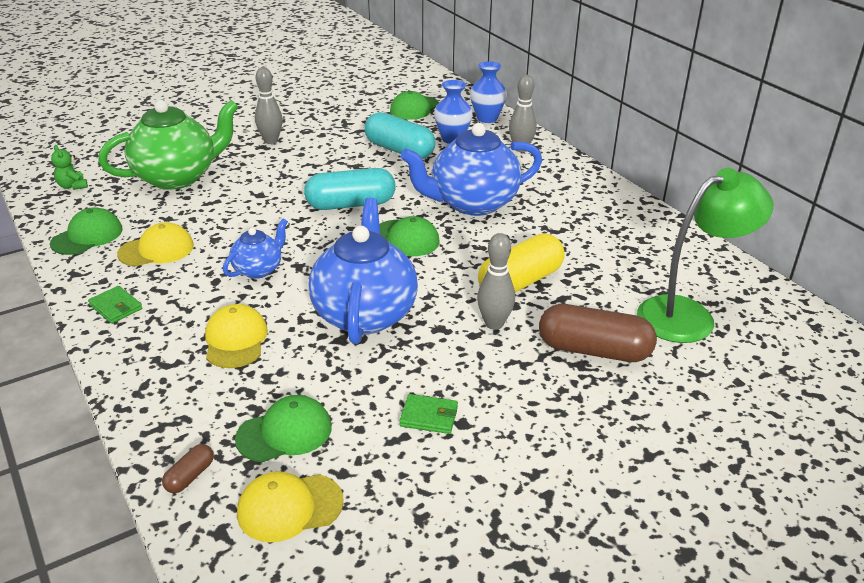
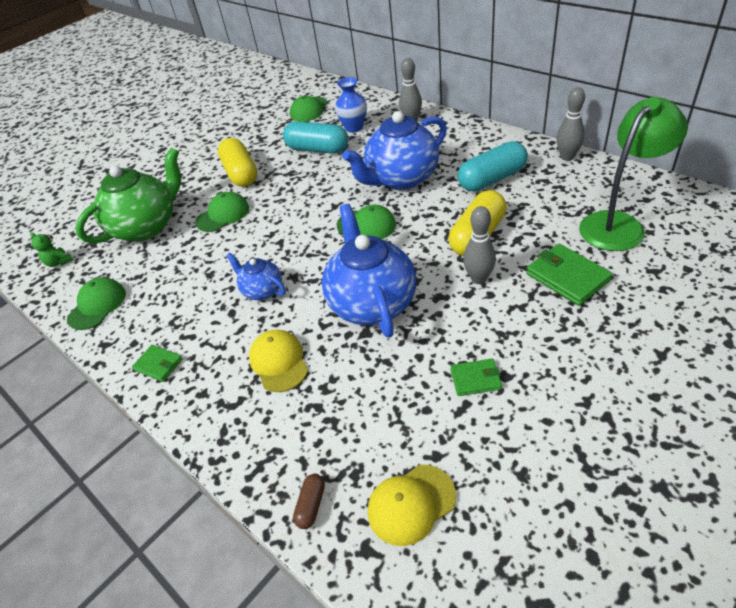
camera: 10 degrees left, 10 degrees up
yellow cap [117,222,194,266] -> none
blue teapot [223,219,288,279] -> blue teapot turned 75 degrees counterclockwise [226,253,286,300]
green cap [235,395,332,462] -> green cap moved to [195,192,249,232]
grey bowling pin [255,67,283,144] -> grey bowling pin moved to [557,87,585,161]
turquoise capsule [304,168,396,210] -> turquoise capsule moved to [458,141,528,191]
blue vase [470,61,507,123] -> none
brown capsule [539,304,657,362] -> green wallet [526,244,613,306]
none -> yellow capsule [218,138,257,187]

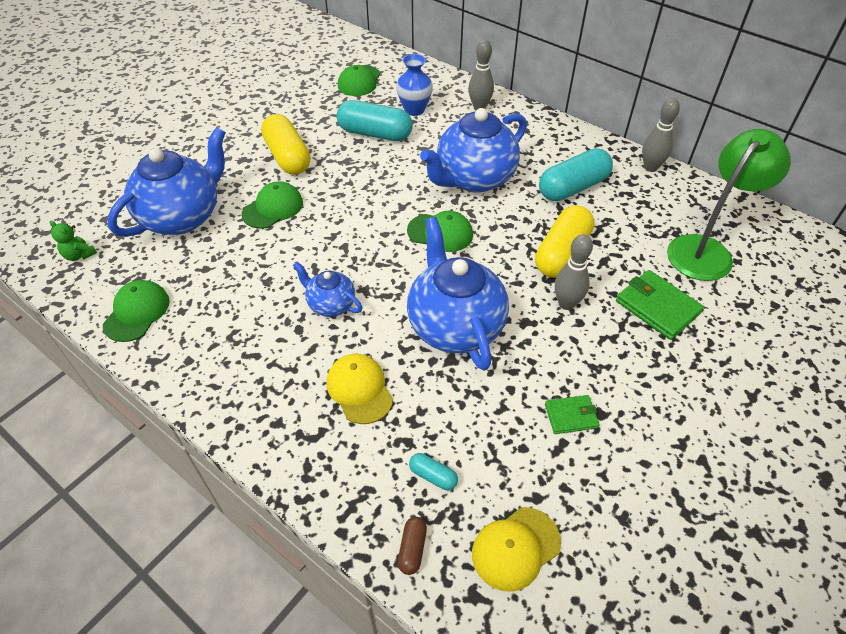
camera: 10 degrees left, 5 degrees up
green teapot [75,147,181,244] -> blue teapot [107,127,226,237]
green wallet [132,345,183,382] -> none
none -> turquoise capsule [409,453,458,490]

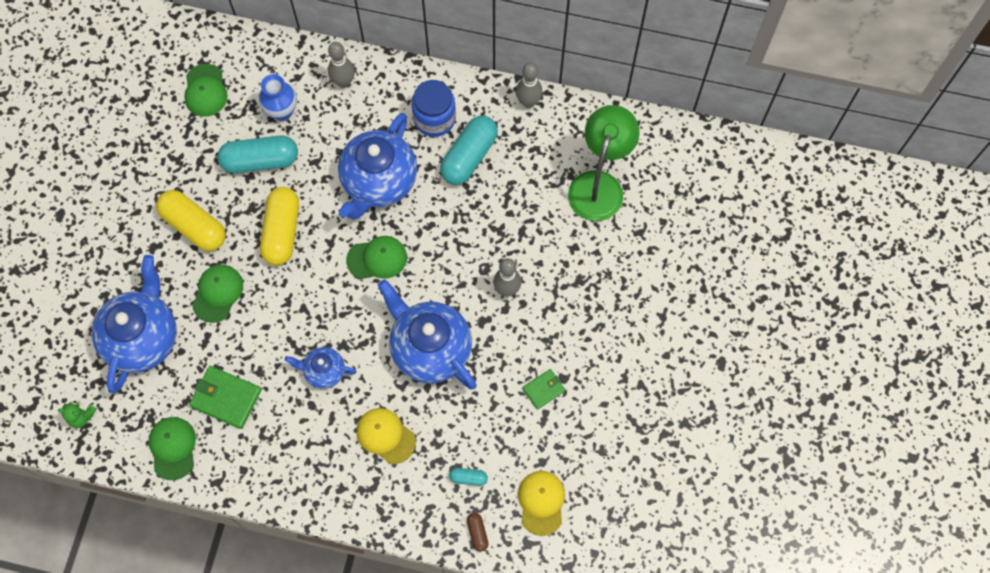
camera: 25 degrees left, 20 degrees up
yellow cap [472,507,561,592] -> yellow cap turned 150 degrees clockwise [518,471,565,536]
yellow capsule [535,205,594,278] -> yellow capsule moved to [260,187,299,265]
green wallet [616,270,704,340] -> green wallet moved to [189,366,262,429]
none -> blue jar [411,80,456,137]

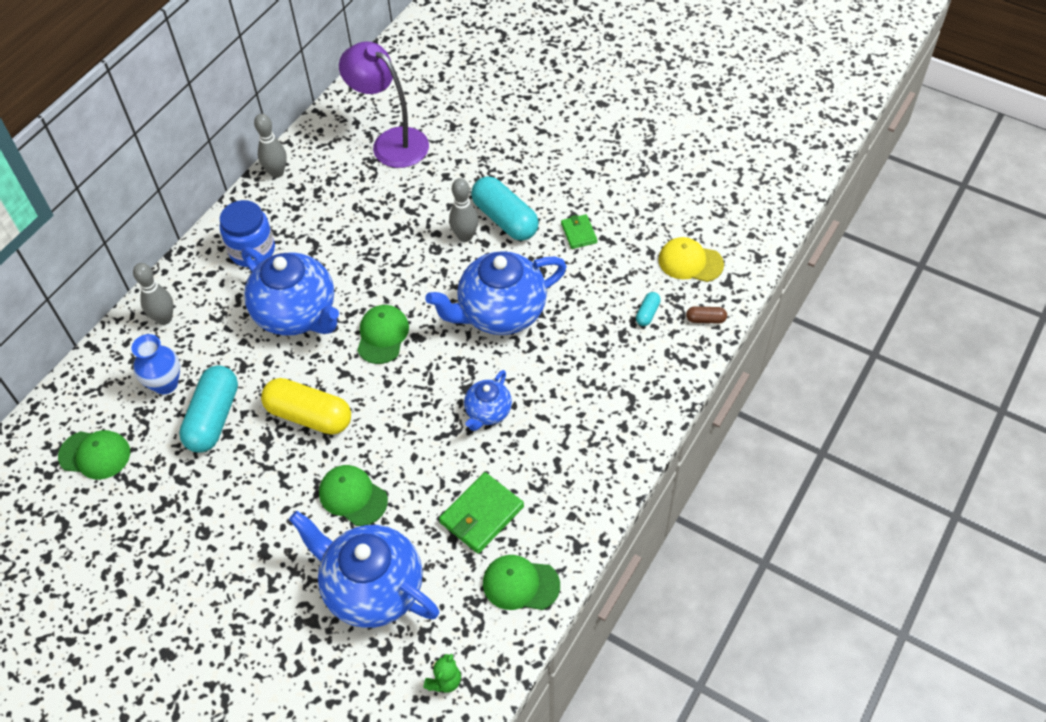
camera: 70 degrees left, 15 degrees down
yellow capsule [156,190,226,251] -> none
yellow cap [357,408,416,464] -> none
turquoise capsule [440,116,498,185] -> turquoise capsule moved to [471,176,539,241]
green lamp [568,105,640,221] -> purple lamp [339,41,429,168]

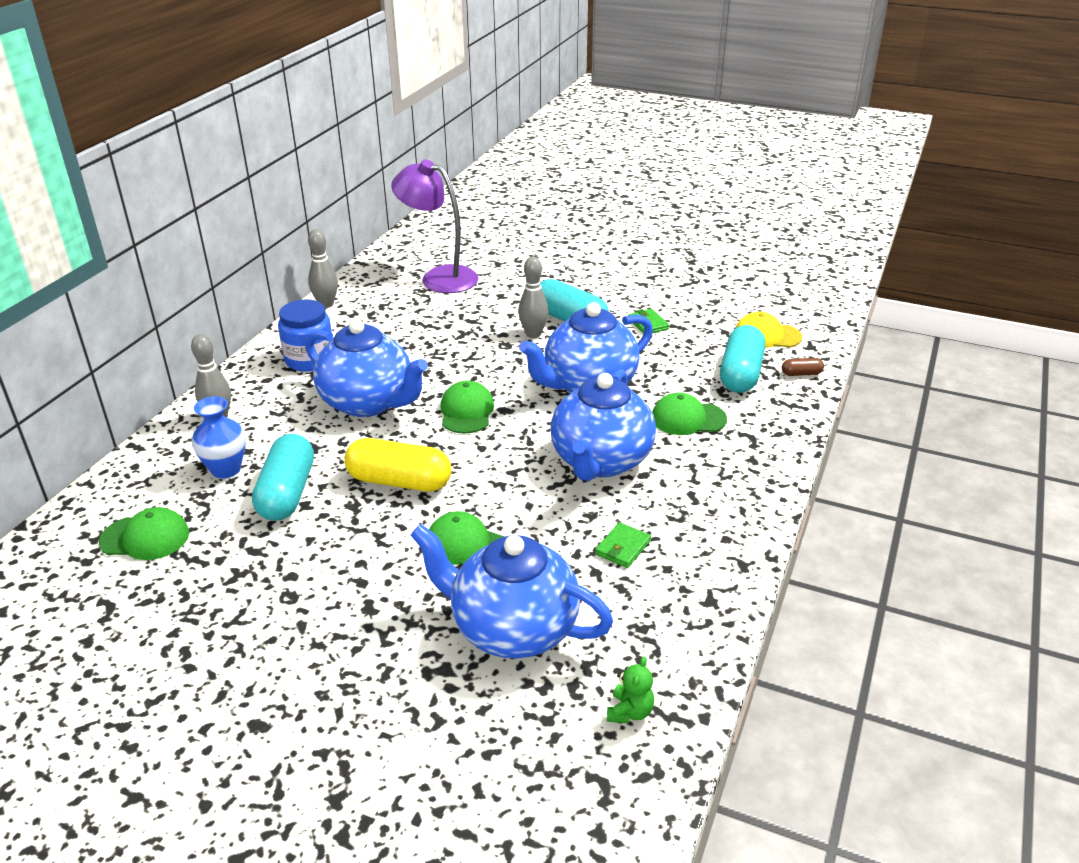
camera: 10 degrees left, 20 degrees down
green wallet [439,472,524,554] -> green wallet [595,522,651,568], size x0.60
blue teapot [464,370,512,431] -> blue teapot [550,369,656,481], size x1.96
green cap [483,555,560,610] -> green cap moved to [652,392,727,435]
turquoise capsule [636,292,661,326] -> turquoise capsule [720,325,765,393], size x2.24

